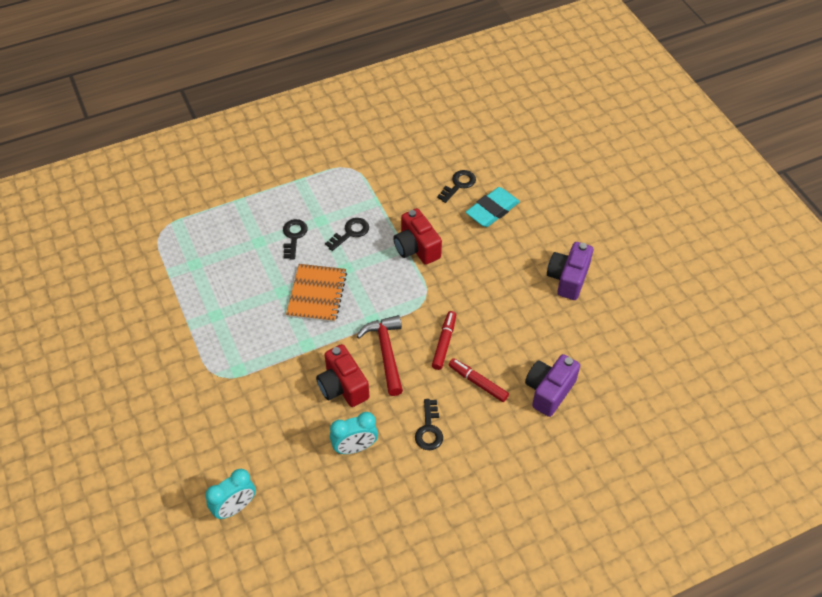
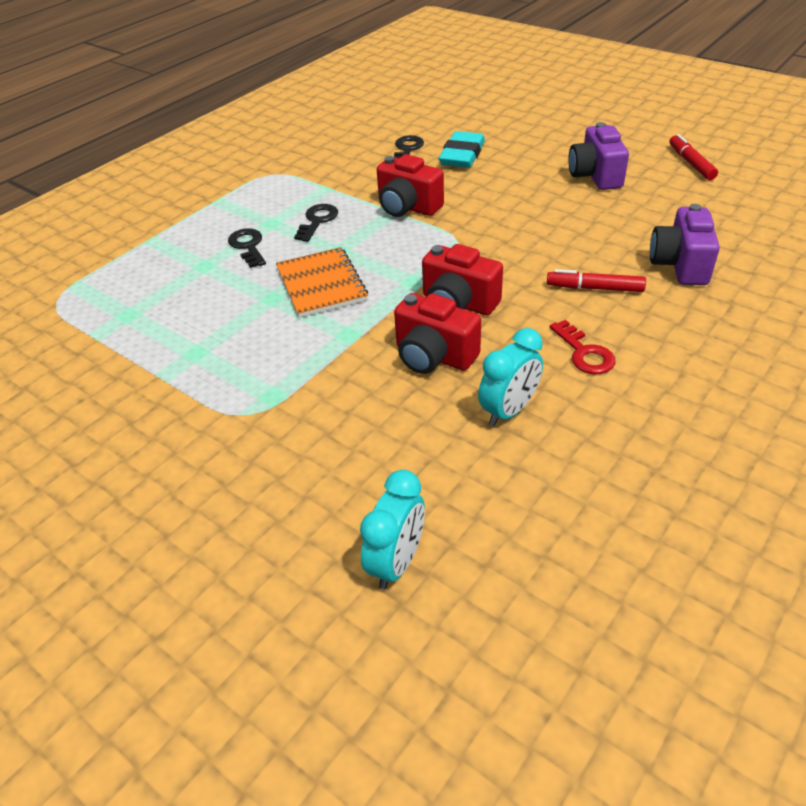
camera: 25 degrees left, 10 degrees down
red hammer [356,315,403,396] -> red camera [422,244,503,315]
black key [415,399,443,450] -> red key [550,320,615,374]
red marker [432,311,456,370] -> red marker moved to [669,134,718,180]

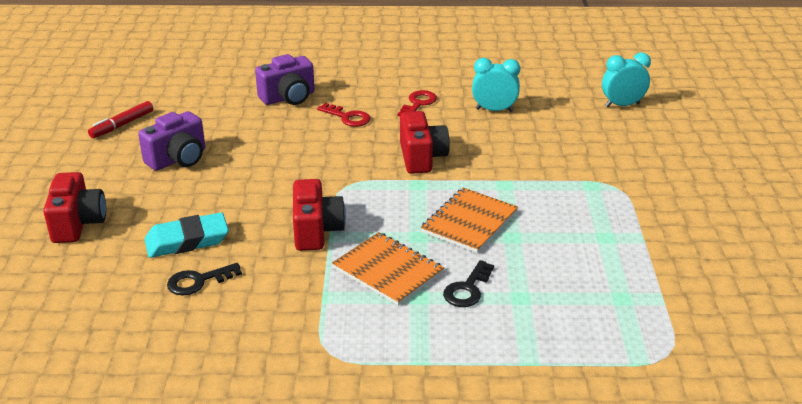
camera: 130 degrees left, 10 degrees down
black key [294,204,338,242] -> orange notebook [332,232,444,306]
red camera [394,293,481,374] -> red camera moved to [43,172,106,243]
red marker [547,269,646,292] -> red key [317,103,370,127]

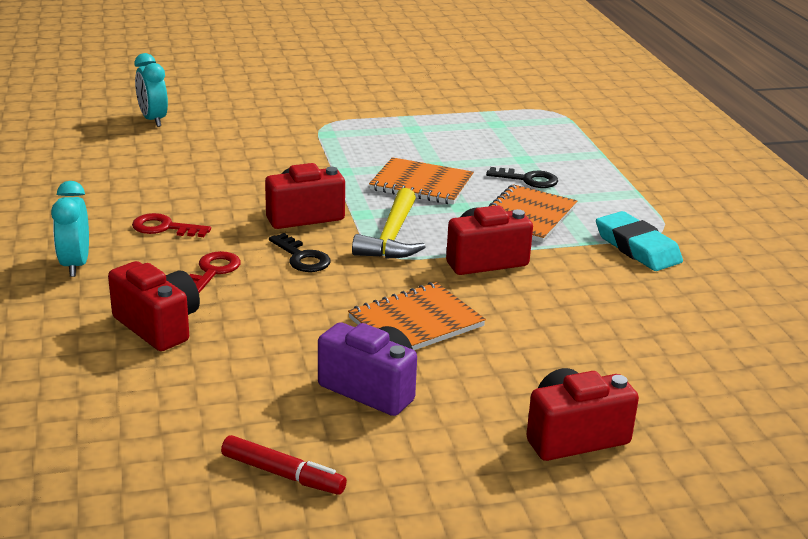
camera: 105 degrees left, 5 degrees down
turquoise eraser [145,212,229,258] -> turquoise eraser moved to [596,211,683,271]
black key [167,263,242,296] -> black key moved to [269,233,331,272]
purple camera [255,54,315,105] -> red camera [108,261,200,351]
turquoise clock [472,58,520,112] -> turquoise clock moved to [51,181,89,277]
none -> orange notebook [348,282,486,350]
none -> yellow hammer [352,188,426,259]

